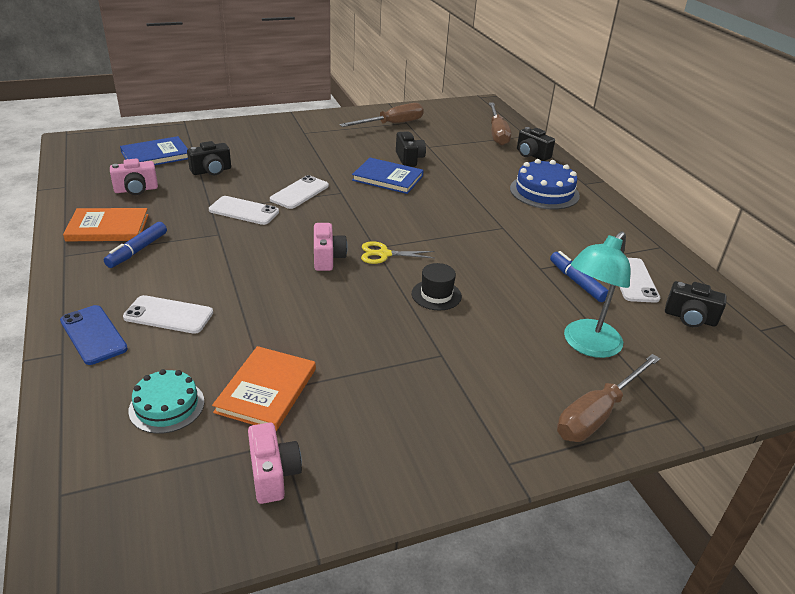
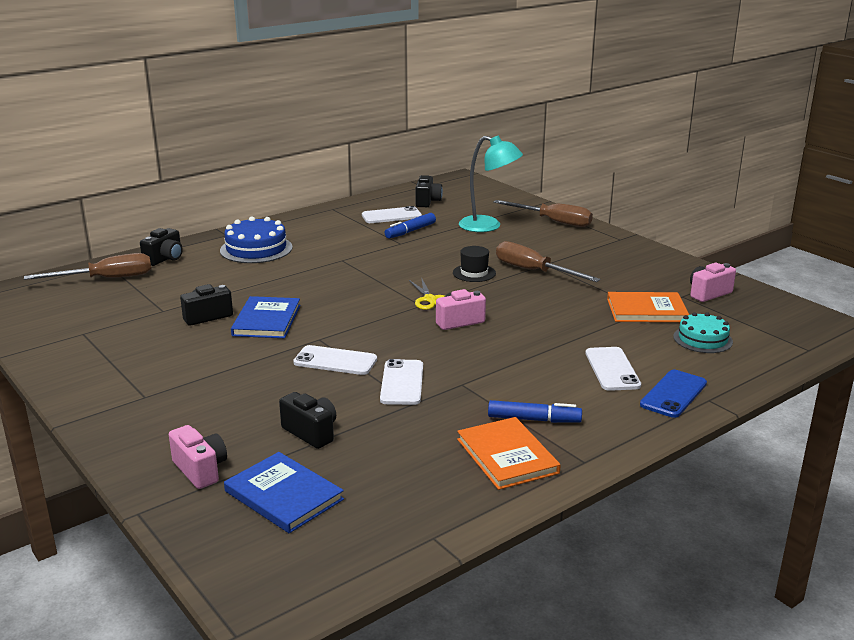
camera: 105 degrees left, 10 degrees down
pink camera [110,159,158,195] -> pink camera moved to [169,425,227,489]
brown screwdriver [339,103,424,127] -> brown screwdriver moved to [496,241,600,282]

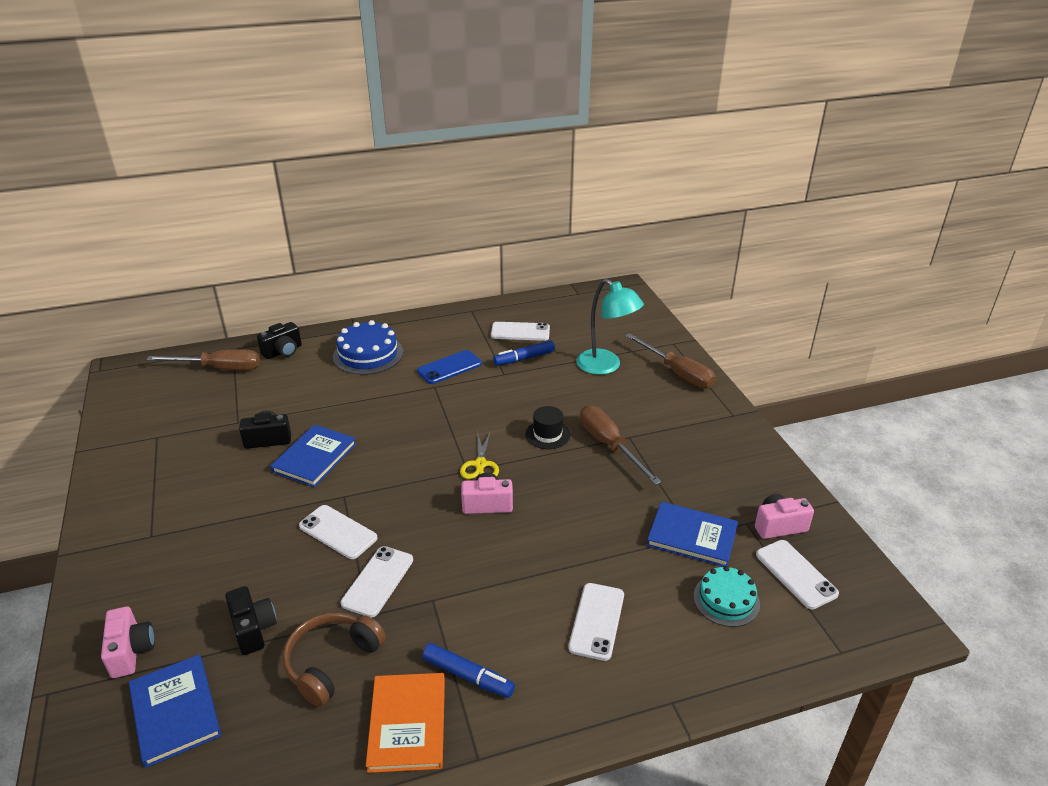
camera: 20 degrees right, 10 degrees up
black camera [416,175,443,207] -> none
orange book [607,292,689,322] -> blue book [647,502,738,567]
blue phone [640,370,707,418] -> blue phone moved to [417,350,482,384]
none -> brown headphones [282,612,386,707]
none -> white phone [756,540,839,609]

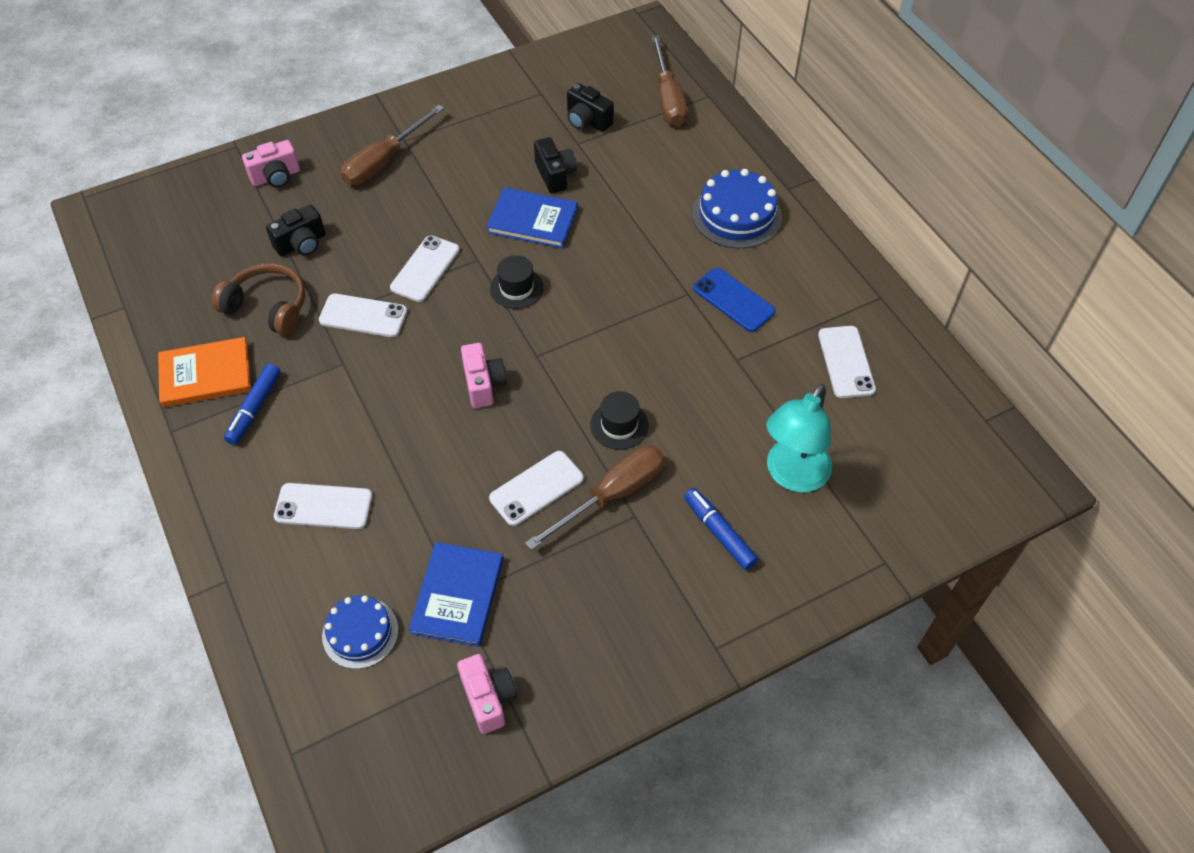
camera: 80 degrees right, 20 degrees up
blue book [129,654,221,768] -> none
black camera [257,322,302,359] -> black camera moved to [567,83,614,132]
yellow scissors [460,431,499,479] -> none
blue marker [493,340,555,366] -> blue marker moved to [684,488,758,570]
brown screwdriver [625,333,716,388] -> brown screwdriver moved to [340,105,444,185]
turquoise cake [694,566,760,627] -> blue cake [322,595,398,669]
white phone [756,540,839,609] -> white phone moved to [489,451,584,526]
none -> black hat [490,255,544,309]

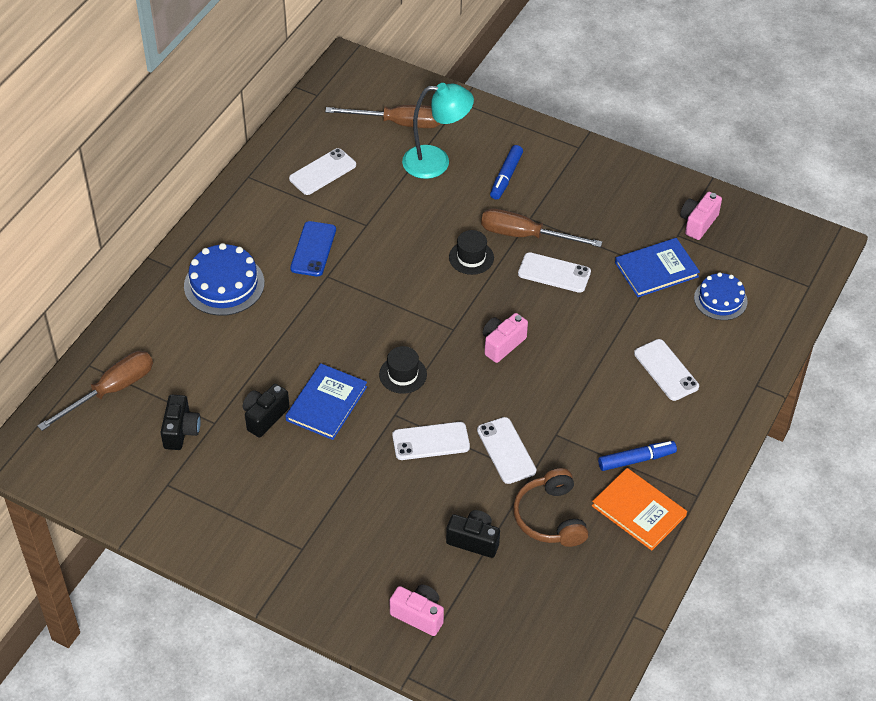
camera: 125 degrees left, 5 degrees down
brown screwdriver [340,105,444,185] -> brown screwdriver moved to [325,105,440,128]
blue book [486,187,578,248] -> blue book turned 45 degrees clockwise [285,364,367,440]

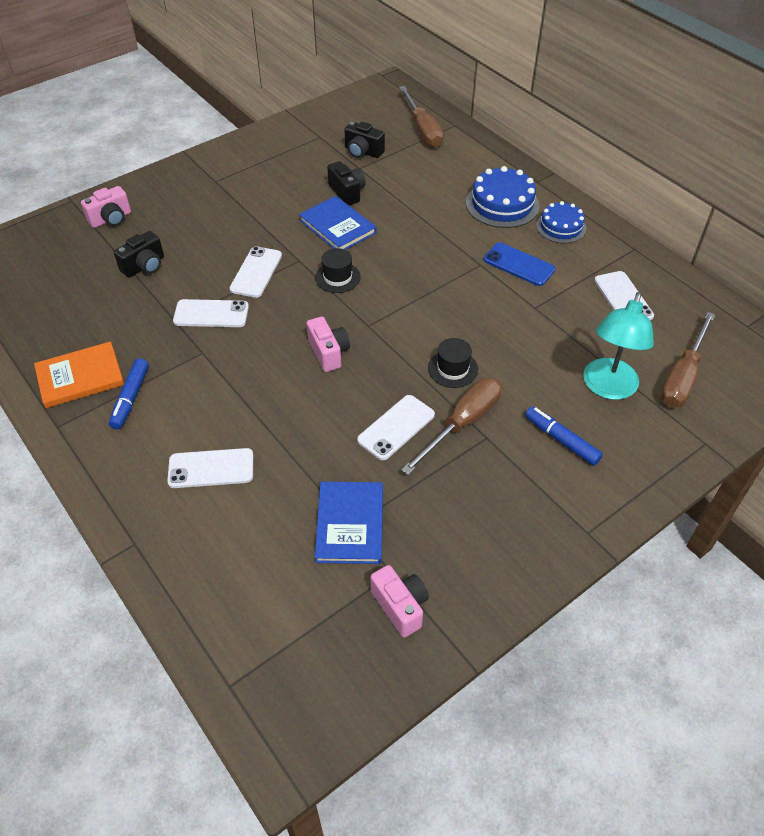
camera: 115 degrees right, 0 degrees up
brown headphones [513,468,589,547] -> none
blue cake [694,272,748,320] -> blue cake moved to [536,201,586,243]

